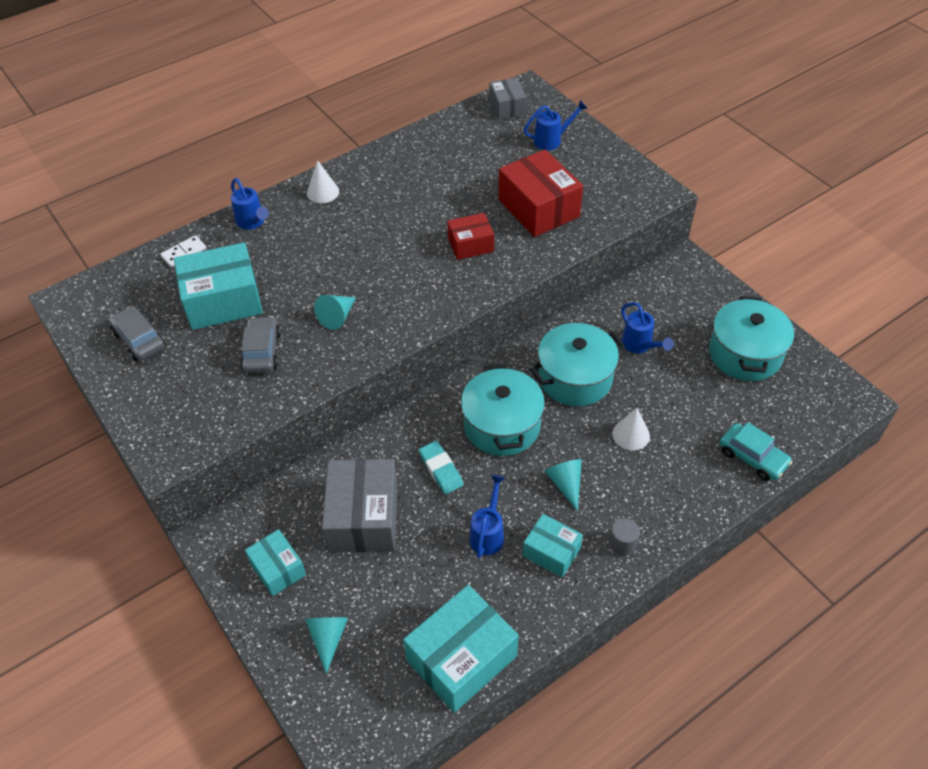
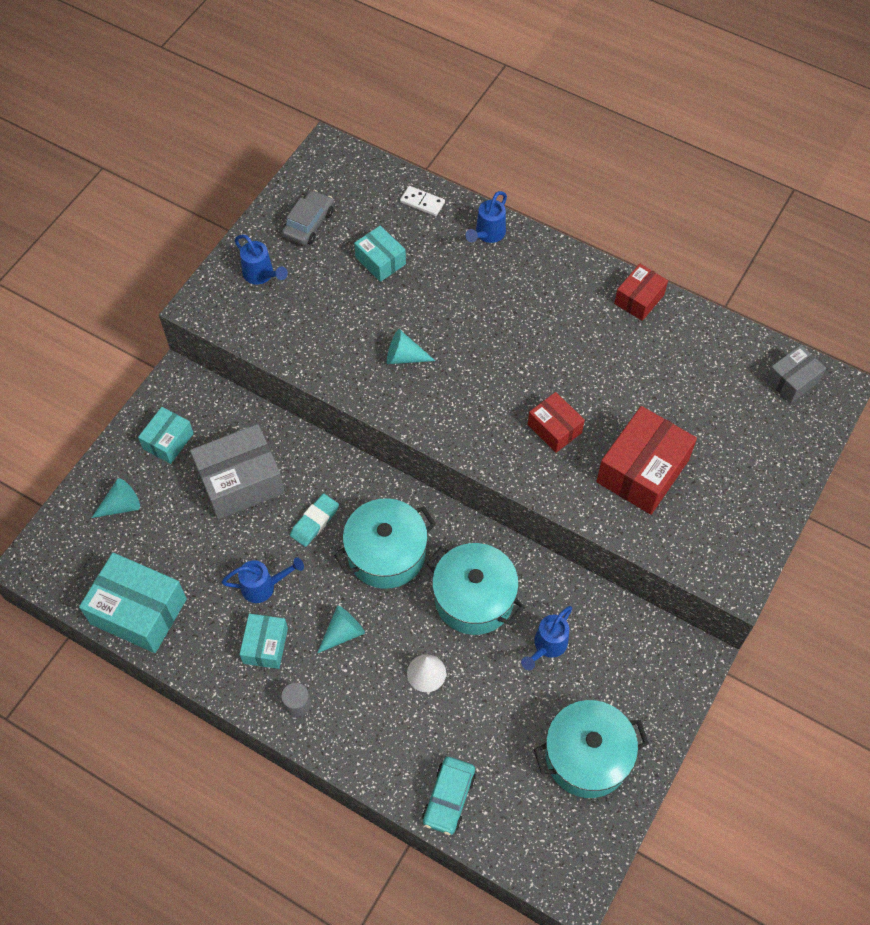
camera: 65 degrees right, 10 degrees up
turquoise box [174,242,263,330] -> turquoise box [354,226,406,282], size x0.57
grey car [240,316,281,373] -> none
white cone [307,160,339,203] -> none
blue watering can [524,100,588,150] -> blue watering can moved to [235,234,288,284]
none -> red box [614,264,668,321]

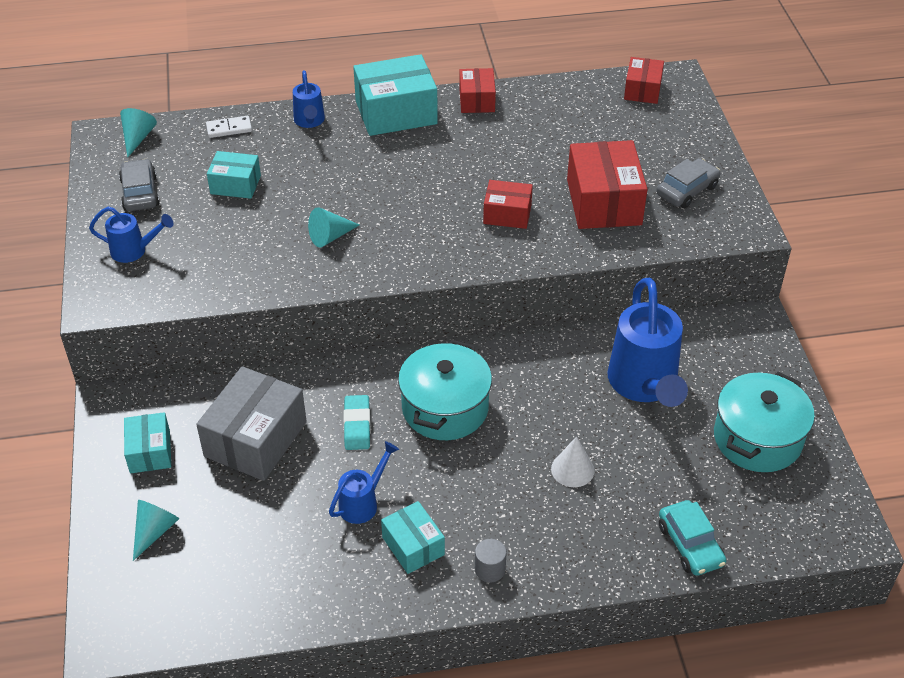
camera: 40 degrees left, 15 degrees down
turquoise box [79,553,187,653] -> turquoise box moved to [353,54,438,136]
turquoise cone [317,606,365,653] -> turquoise cone moved to [120,108,157,158]
turquoise pot [426,543,525,635] -> none
blue watering can [521,606,572,670] -> blue watering can [608,278,688,407], size x1.97
grey box [766,345,826,404] -> red box [624,57,664,104]
none -> grey car [656,158,720,208]

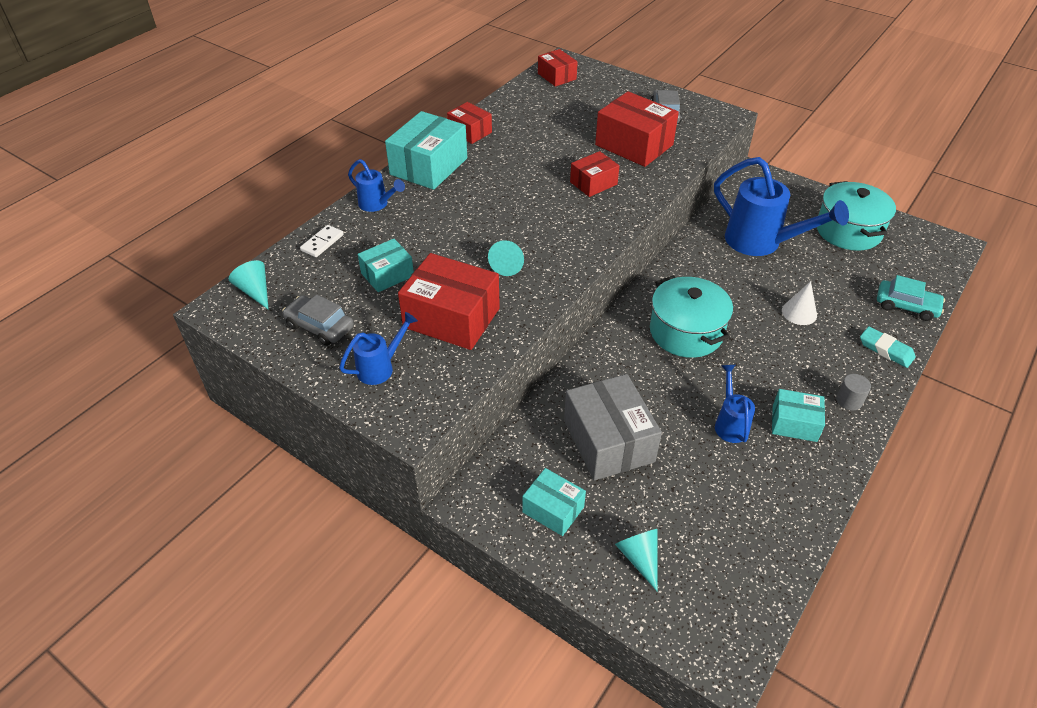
camera: 45 degrees left, 0 degrees up
turquoise eraser [344,395,371,450] -> turquoise eraser moved to [860,326,916,368]
none -> red box [398,253,500,350]

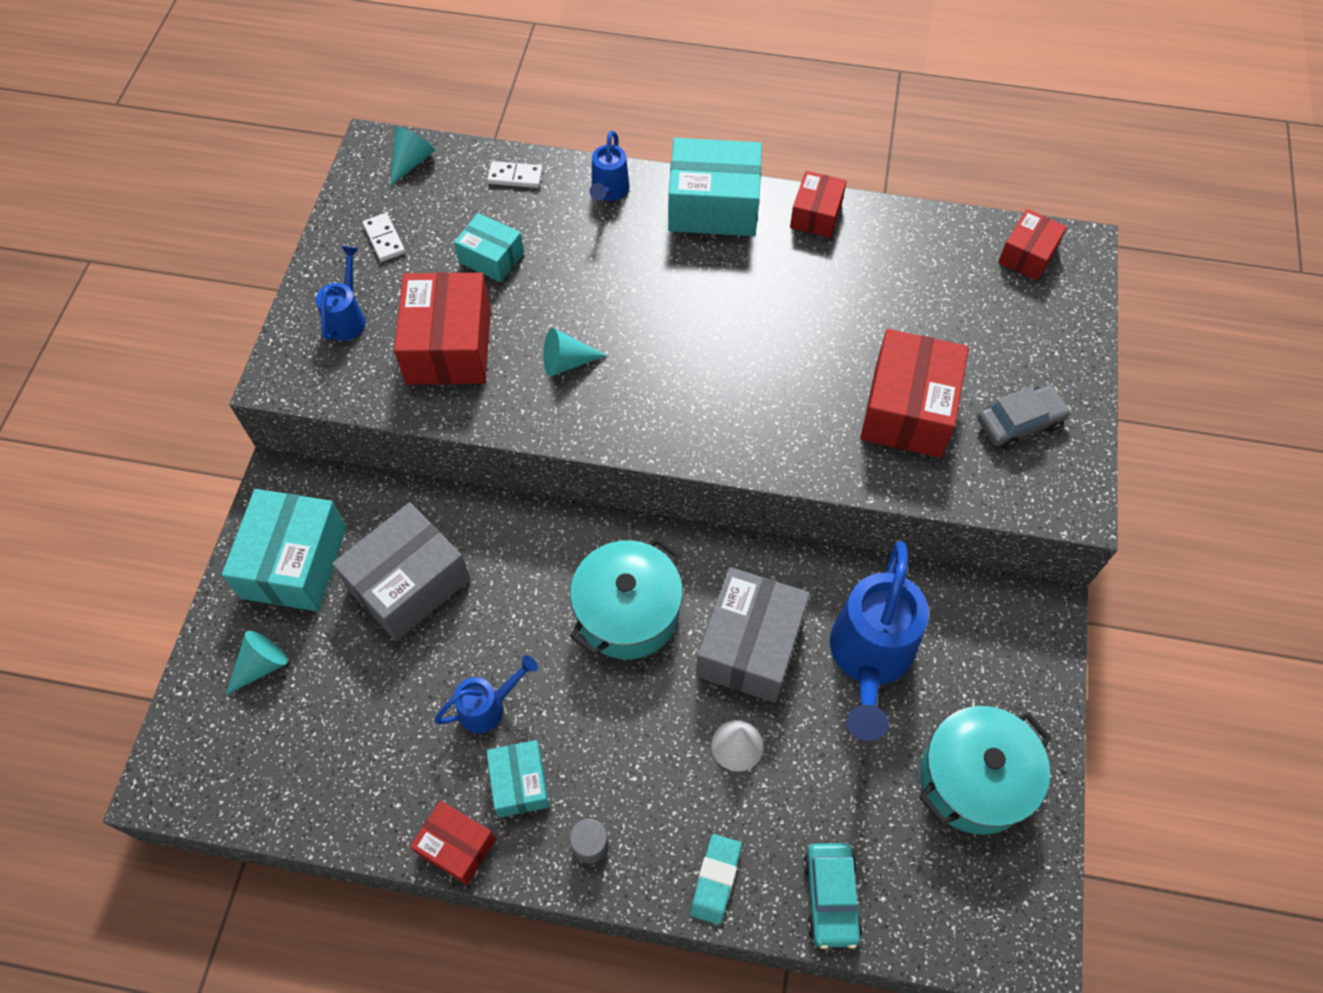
camera: 65 degrees right, 15 degrees up
grey car [282,294,354,346] -> white domino [362,213,405,262]
blue watering can [339,312,418,385] -> blue watering can turned 105 degrees counterclockwise [316,246,366,341]
turquoise box [522,468,586,536] -> turquoise box [222,489,347,611], size x1.75
red box [570,151,620,197] -> red box moved to [410,801,496,885]
none -> grey box [696,567,810,703]

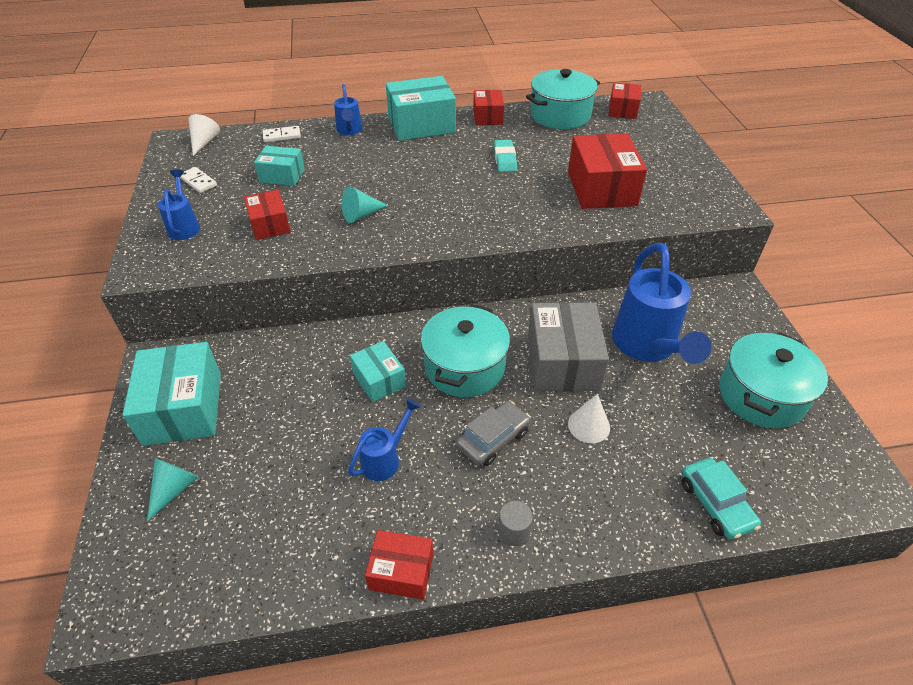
camera: 20 degrees left, 15 degrees down
grey box [332,502,470,641] -> none
turquoise cone [390,127,435,186] -> white cone [189,114,220,156]
red box [394,272,491,385] -> red box [244,190,291,240], size x0.57
turquoise box [486,740,549,818] -> turquoise box moved to [350,341,406,402]
turquoise eraser [690,834,742,925] -> turquoise eraser moved to [494,140,517,172]
grey car [977,385,1071,449] -> grey car moved to [456,401,530,466]
none -> turquoise pot [526,69,600,129]

